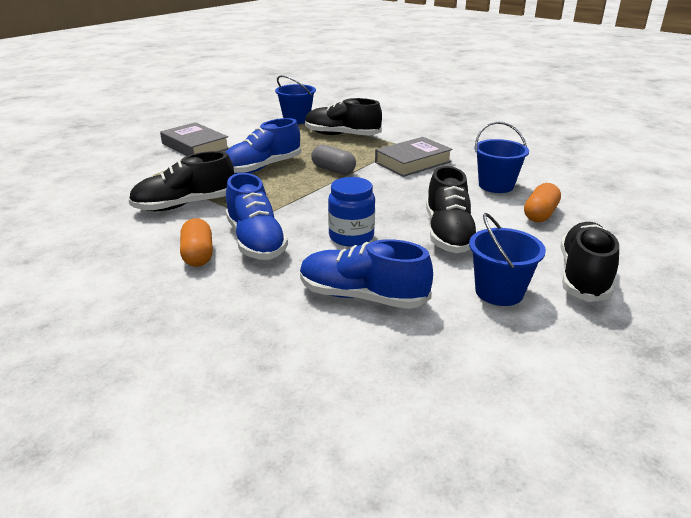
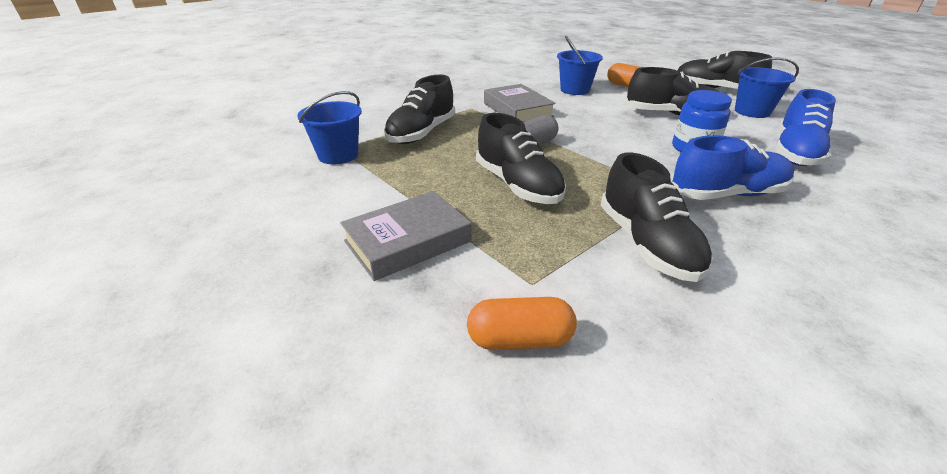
camera: 80 degrees left, 5 degrees up
orange capsule [180,218,213,267] -> orange capsule moved to [467,297,577,350]
blue shoe [225,118,301,174] -> black shoe [476,113,566,204]

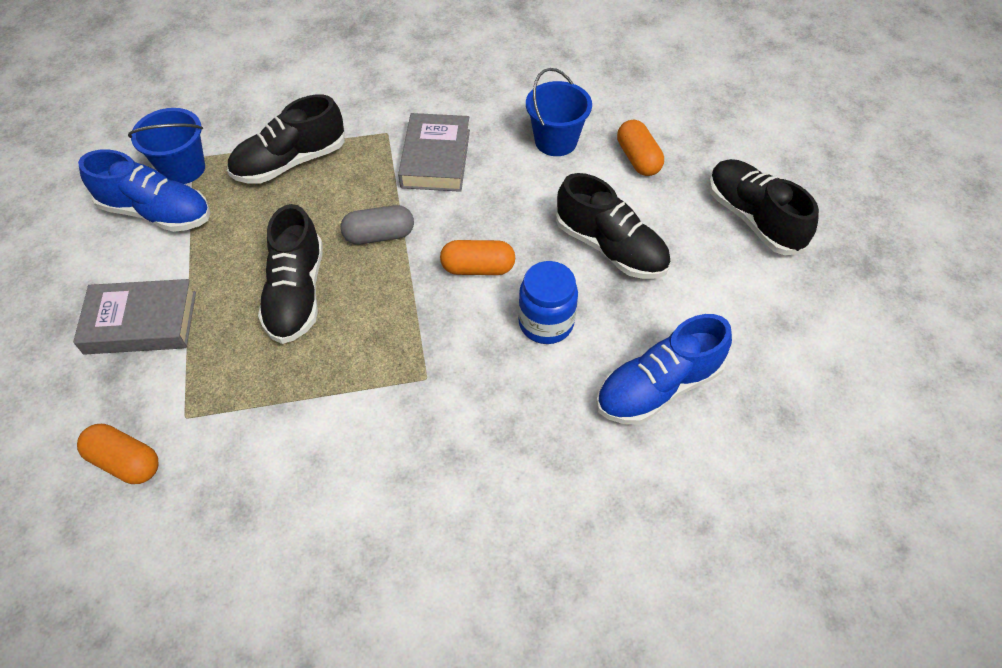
camera: 30 degrees right, 20 degrees up
black shoe [601,153,713,282] -> none
blue shoe [670,135,794,200] -> blue shoe moved to [78,150,210,232]
blue bucket [735,58,799,118] -> none
none -> orange capsule [440,240,515,275]

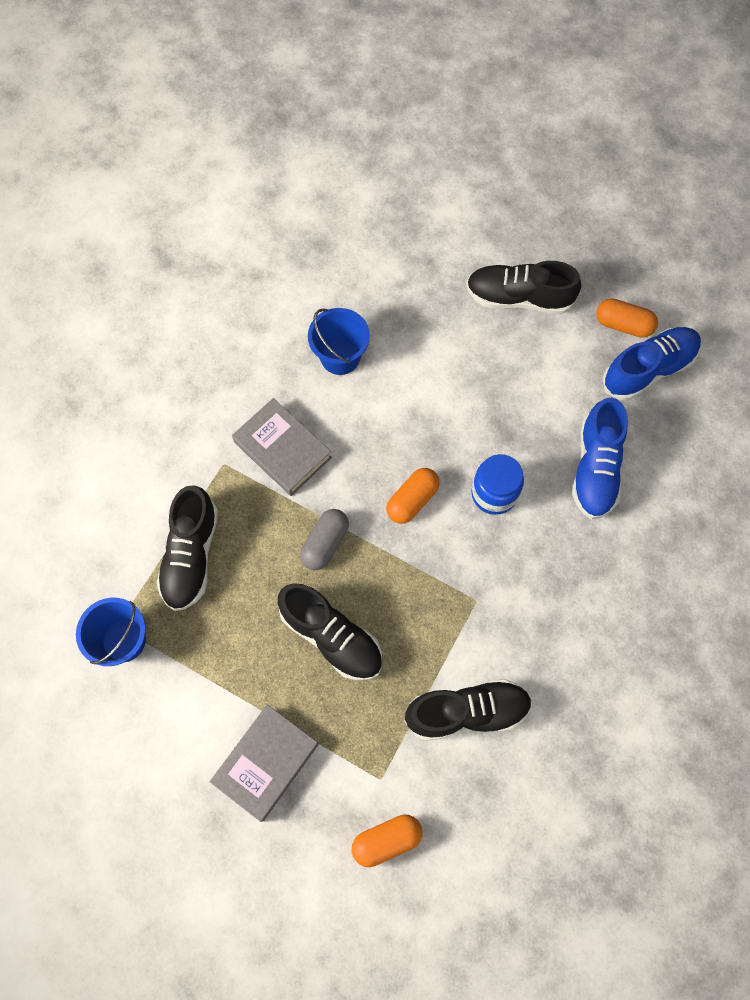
camera: 50 degrees left, 15 degrees up
blue shoe [78,150,210,232] -> blue shoe moved to [602,327,701,400]
black shoe [556,173,671,279] -> black shoe moved to [404,679,532,741]
orange capsule [617,120,664,176] -> orange capsule moved to [596,298,658,338]

